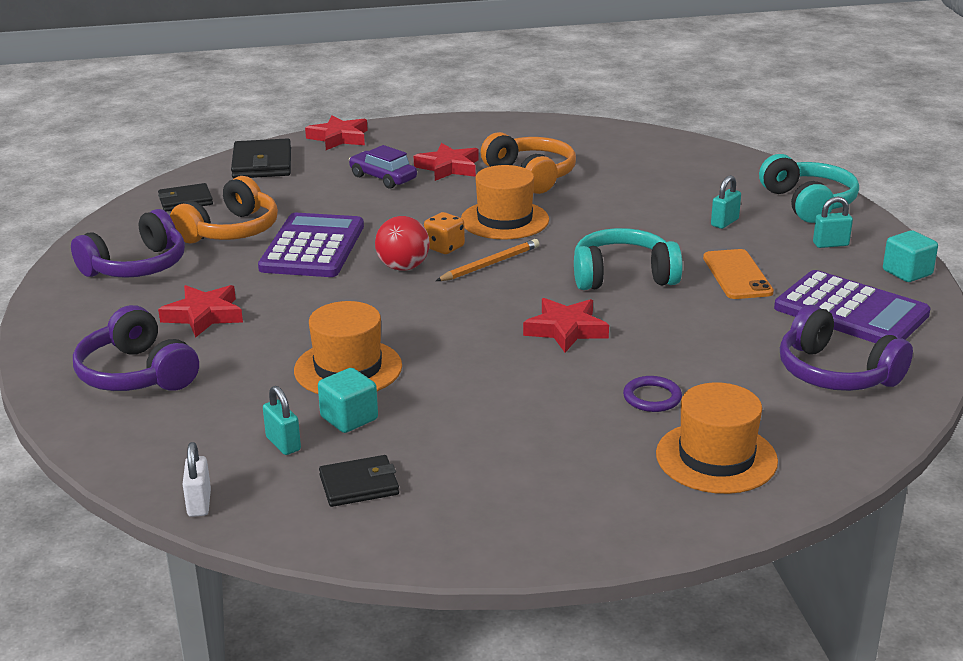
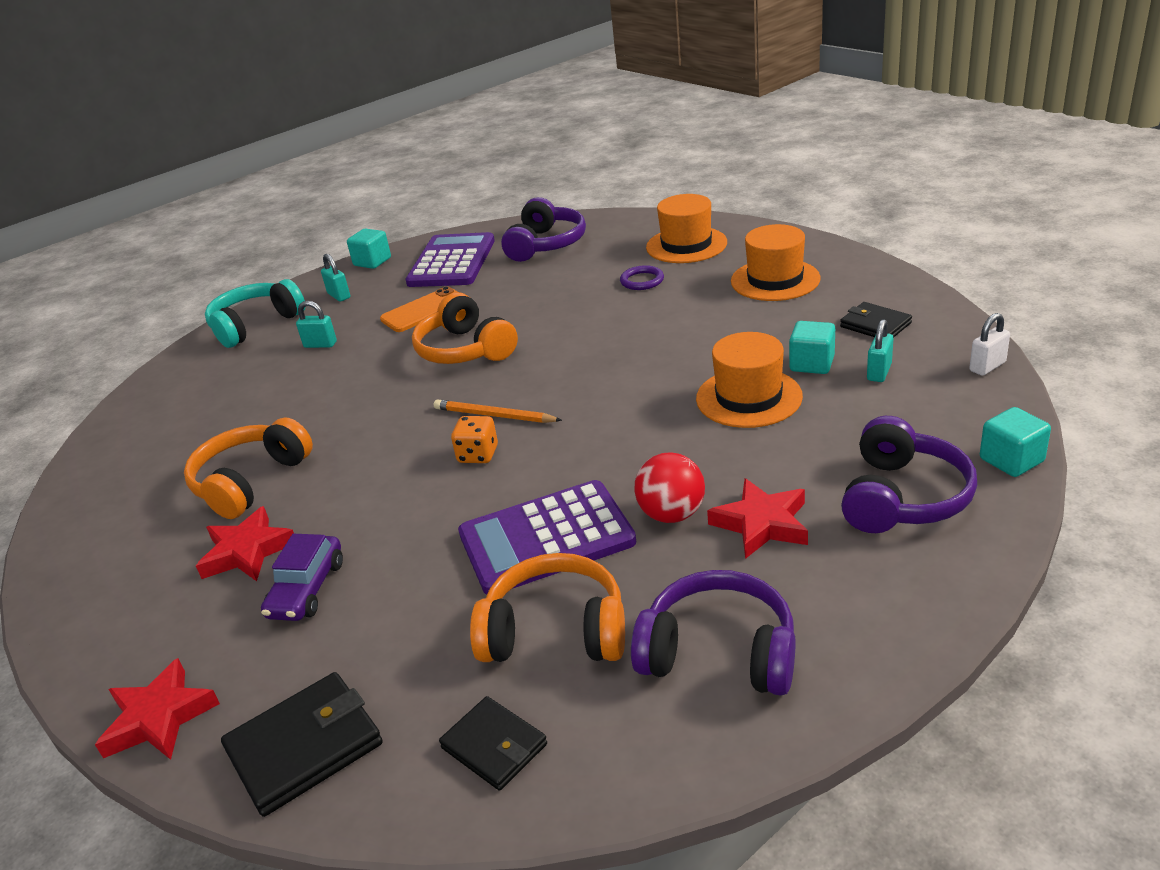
camera: 115 degrees left, 5 degrees up
red ball [375,216,430,271] -> red ball moved to [634,452,705,523]
orange hat [461,165,549,240] -> orange hat moved to [731,224,821,301]
red star [523,298,609,352] -> none
turquoise headphones [574,228,683,290] -> orange headphones [412,292,518,364]
none -> turquoise cube [980,407,1051,477]

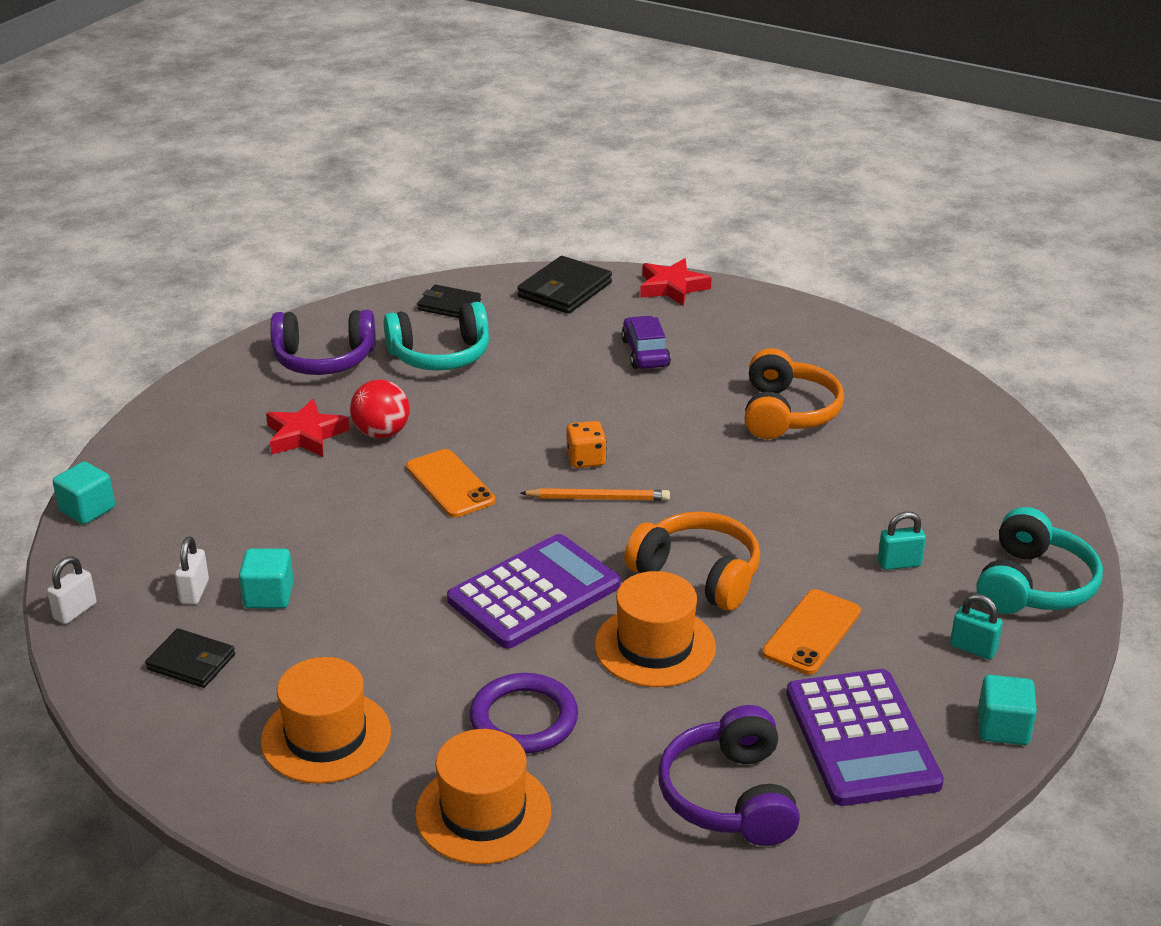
camera: 155 degrees right, 0 degrees up
red star [196,506,294,581] -> none
purple calculator [458,480,636,595] -> purple calculator moved to [447,534,621,649]
orange headphones [470,553,625,662] -> turquoise headphones [384,302,489,371]
purple ring [620,265,664,290] -> purple ring [470,673,578,754], size x1.63
orange hat [696,332,803,428] -> orange hat moved to [595,571,716,687]
purple headphones [841,416,977,533] -> none
turquoise padlock [867,319,894,382] -> white padlock [175,537,209,605]
none -> orange phone [406,449,496,517]

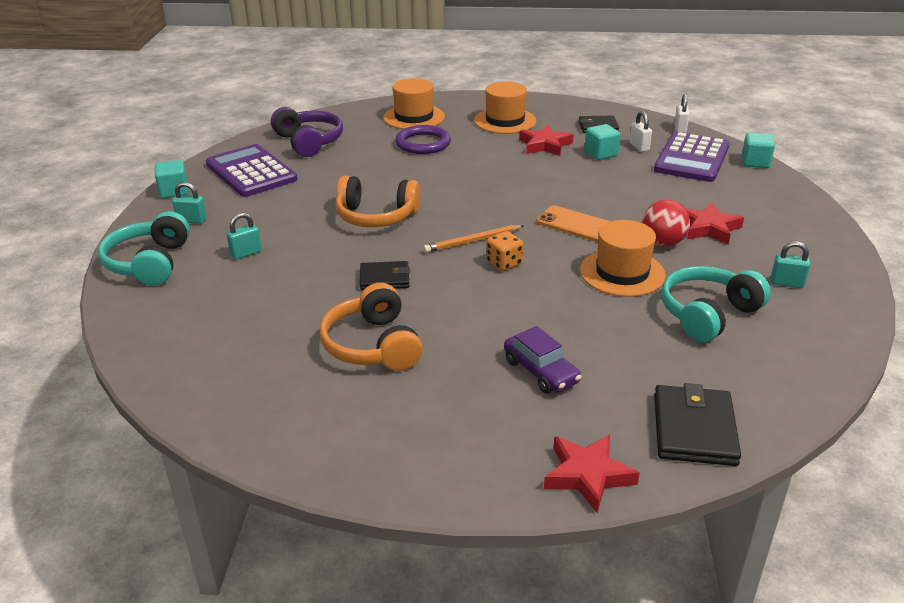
camera: 155 degrees right, 0 degrees up
purple headphones [270,310,375,375] -> turquoise padlock [771,241,810,288]
black wallet [417,285,481,318] -> black wallet moved to [360,261,410,290]
purple calculator [447,534,621,649] -> purple calculator moved to [654,132,730,182]
orange hat [595,571,716,687] -> orange hat moved to [580,220,666,297]
orange phone [762,589,861,675] -> none
none -> red star [519,125,574,156]

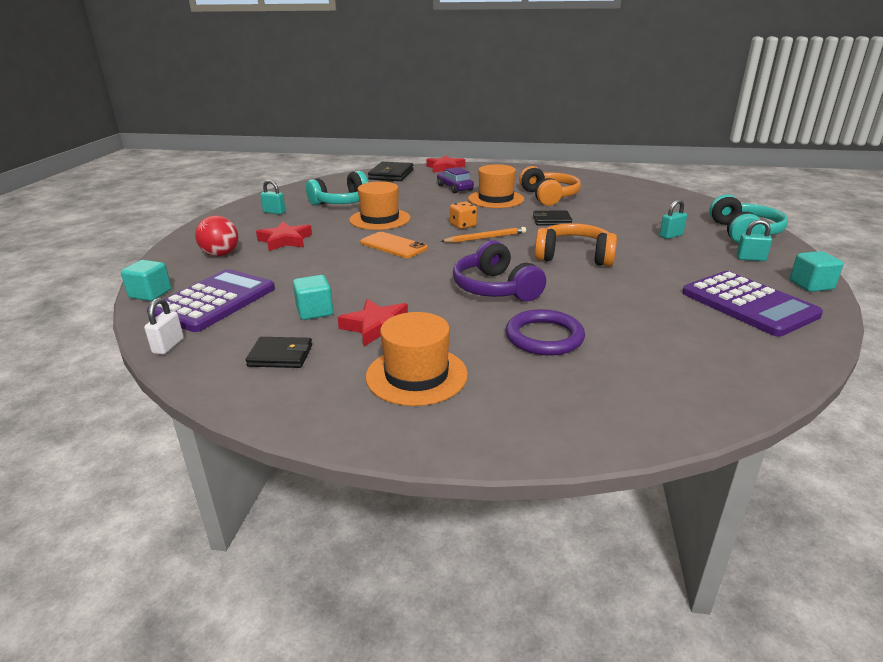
camera: 175 degrees left, 5 degrees down
purple headphones [271,107,343,157] -> purple headphones moved to [453,240,546,302]
orange hat [383,78,445,129] -> orange hat moved to [468,164,524,208]
white padlock [629,111,652,152] -> none
red ball [642,200,690,246] -> red ball moved to [195,216,238,256]

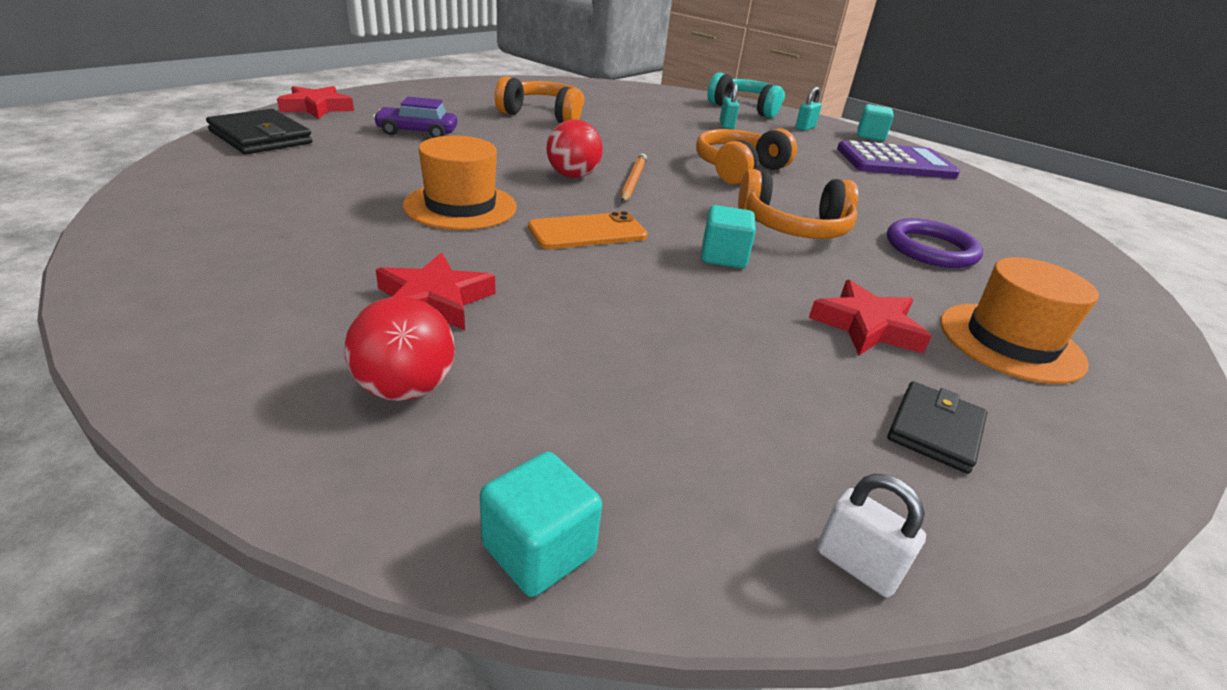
camera: 65 degrees left, 5 degrees up
purple calculator [146,269,275,332] -> none
turquoise padlock [260,180,286,214] -> none
turquoise cube [293,275,333,320] -> turquoise cube moved to [701,205,756,268]
turquoise headphones [306,171,369,205] -> none
orange dice [450,202,477,229] -> red ball [546,119,603,178]
purple headphones [453,240,546,302] -> orange headphones [738,169,858,239]
orange hat [468,164,524,208] -> none
black wallet [533,211,572,225] -> none

